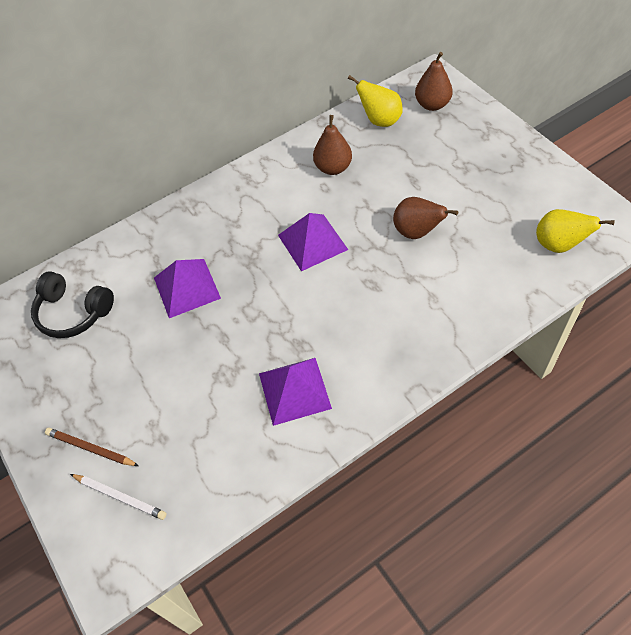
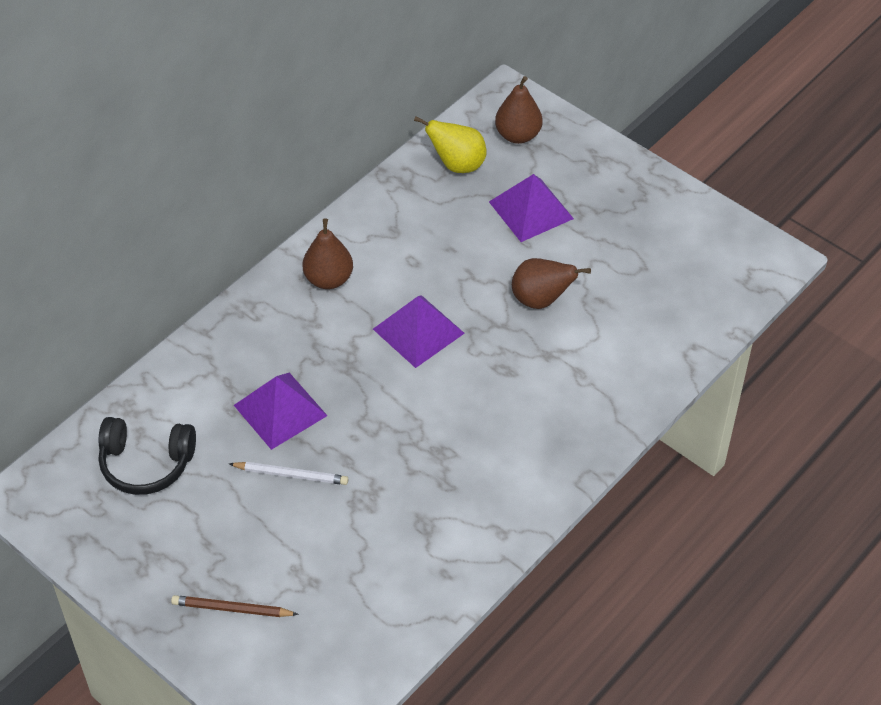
camera: 20 degrees left, 5 degrees down
white pencil [70,474,166,520] -> white pencil moved to [229,462,348,485]
purple pyramid [259,358,332,426] -> purple pyramid moved to [489,174,574,242]
brown pear [313,115,352,175] -> brown pear moved to [303,219,353,289]
yellow pear [536,209,615,253] -> none

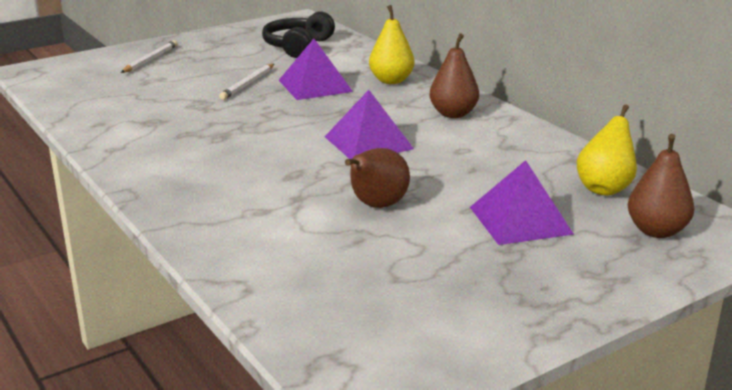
camera: 105 degrees right, 25 degrees down
brown pencil [171,595,299,617] -> white pencil [121,40,178,73]
none -> yellow pear [369,5,415,84]

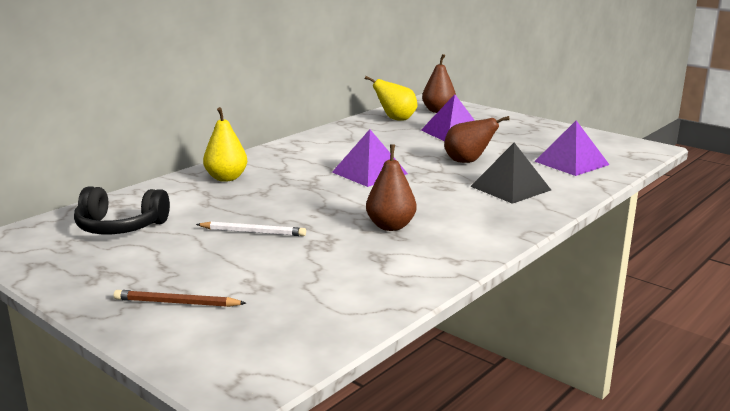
camera: 105 degrees left, 5 degrees down
white pencil [121,40,178,73] -> brown pencil [114,290,246,307]
purple pyramid [279,39,353,100] -> purple pyramid moved to [534,121,610,176]
brown pear [430,33,479,118] -> brown pear moved to [366,144,417,231]
none -> black pyramid [470,143,551,204]

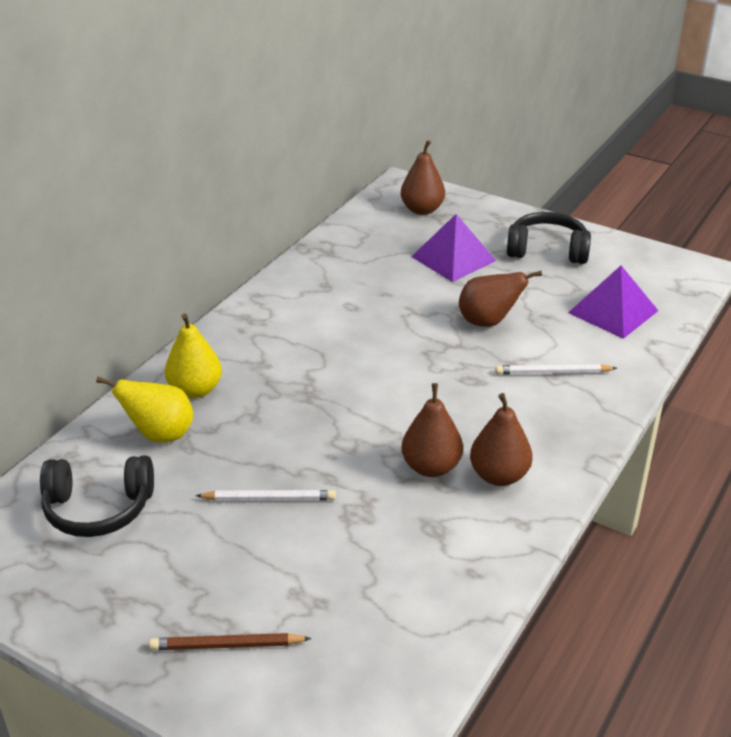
camera: 10 degrees left, 15 degrees up
purple pyramid [332,129,408,187] -> none
yellow pear [365,76,417,121] -> yellow pear moved to [96,377,193,442]
black pyramid [470,143,551,204] -> white pencil [495,364,617,375]
none -> brown pear [470,393,533,486]
none -> black headphones [507,212,591,264]

